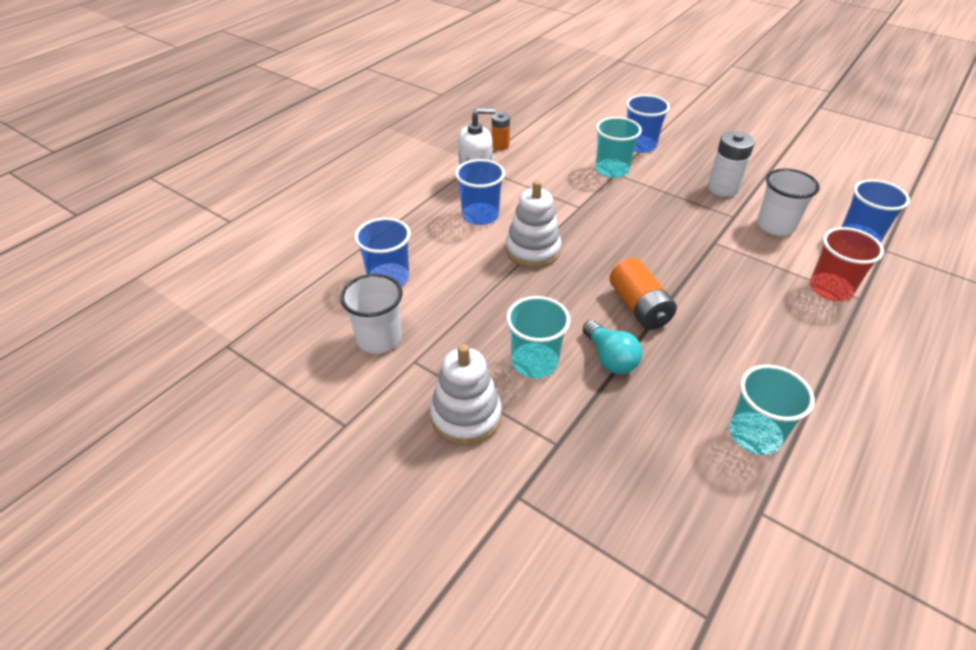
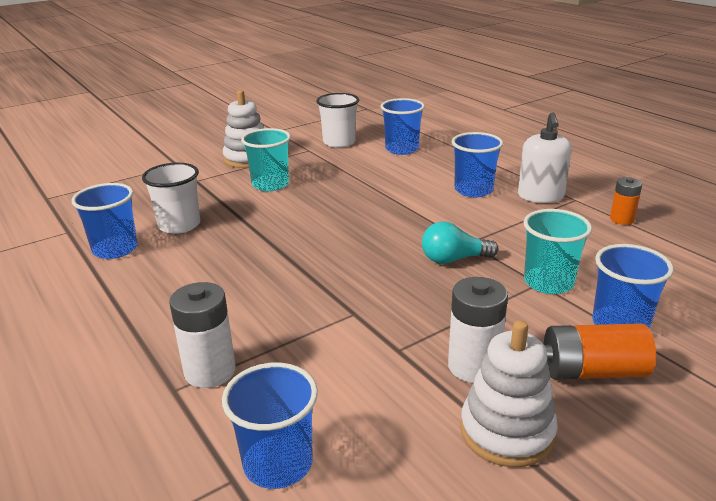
camera: 110 degrees right, 15 degrees down
white stacking toy [506,180,561,268] -> white stacking toy moved to [460,320,558,467]
turquoise light bulb [583,320,642,374] -> turquoise light bulb moved to [422,221,498,264]
orange battery [609,258,677,330] -> orange battery moved to [544,323,656,380]
turquoise cup [729,365,815,455] -> blue cup [71,183,138,259]
white cup [757,168,820,236] -> white cup moved to [142,162,200,234]
red cup [810,227,884,301] -> white battery [169,282,236,388]

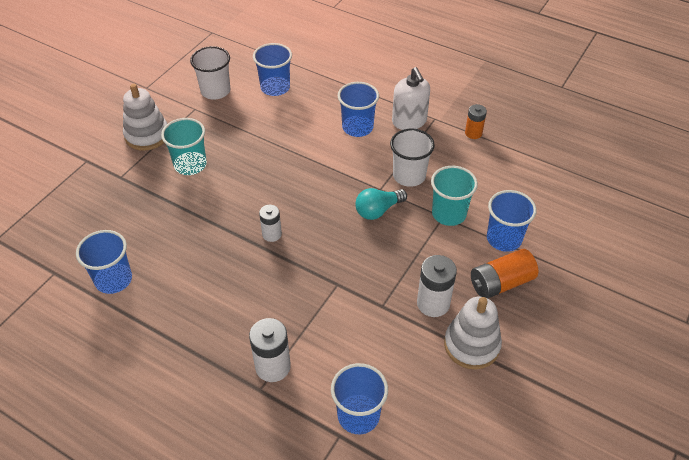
camera: 25 degrees left, 20 degrees up
white cup [142,162,200,234] -> white cup moved to [390,129,435,187]
none -> white battery [259,205,282,242]

